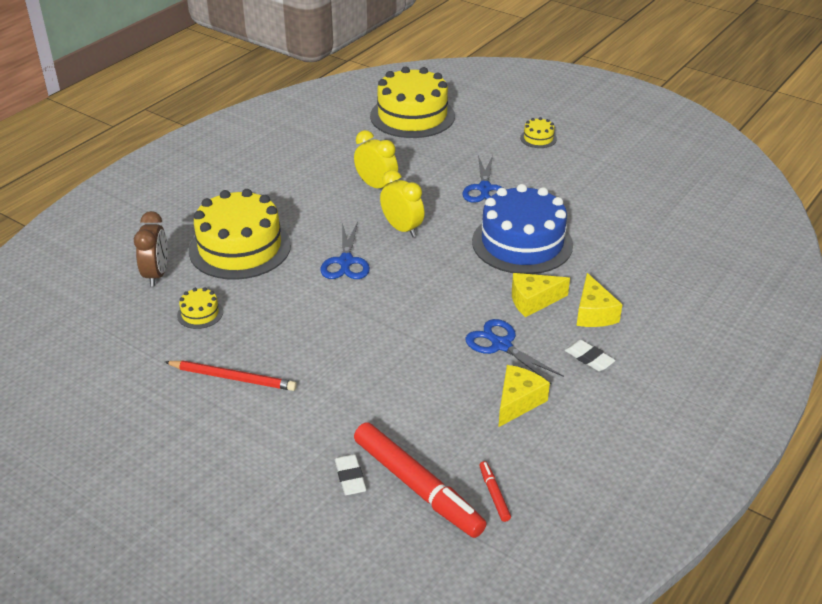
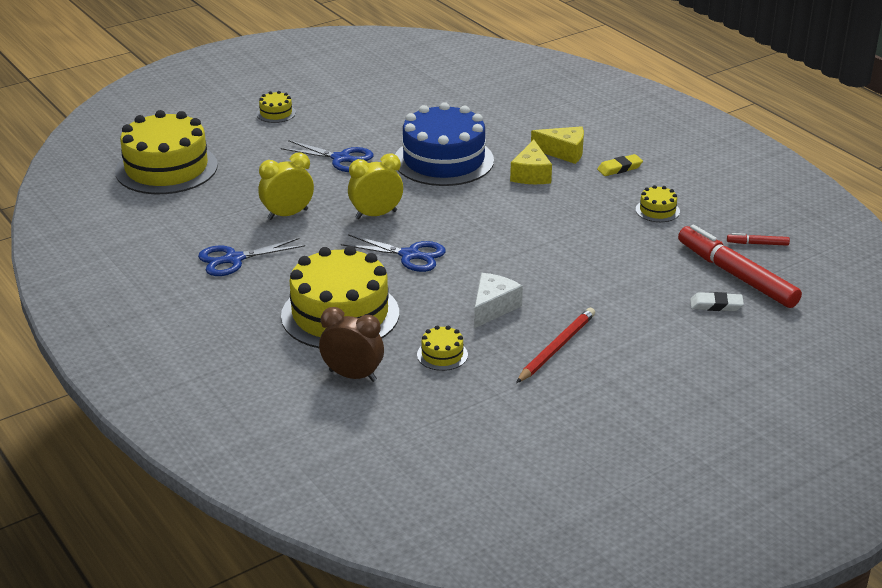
camera: 70 degrees left, 5 degrees down
red marker [354,422,486,538] -> red marker turned 105 degrees counterclockwise [678,225,802,308]
blue scissors [465,319,564,385] -> blue scissors moved to [198,238,305,276]
yellow cheese [498,365,550,427] -> yellow cake [636,185,680,222]
white eraser [565,340,616,371] -> yellow eraser [597,154,643,176]
none -> white cheese [474,273,523,328]

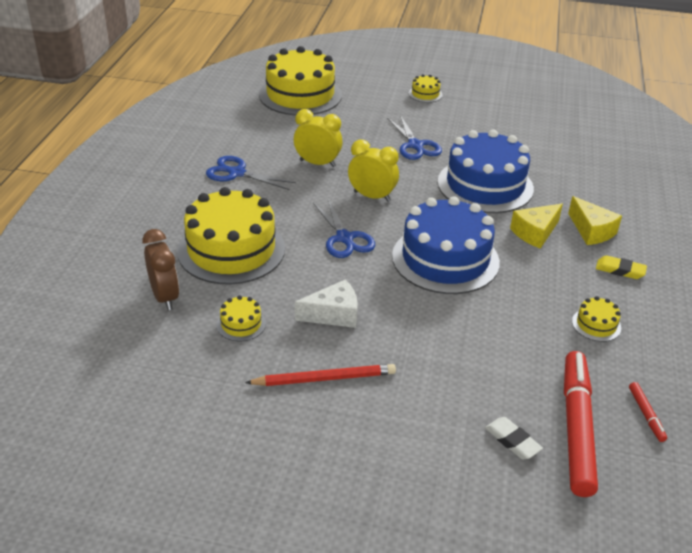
camera: 45 degrees right, 5 degrees up
red marker [727,233,790,246] -> red marker turned 150 degrees counterclockwise [629,382,667,442]
none -> blue cake [392,196,500,294]

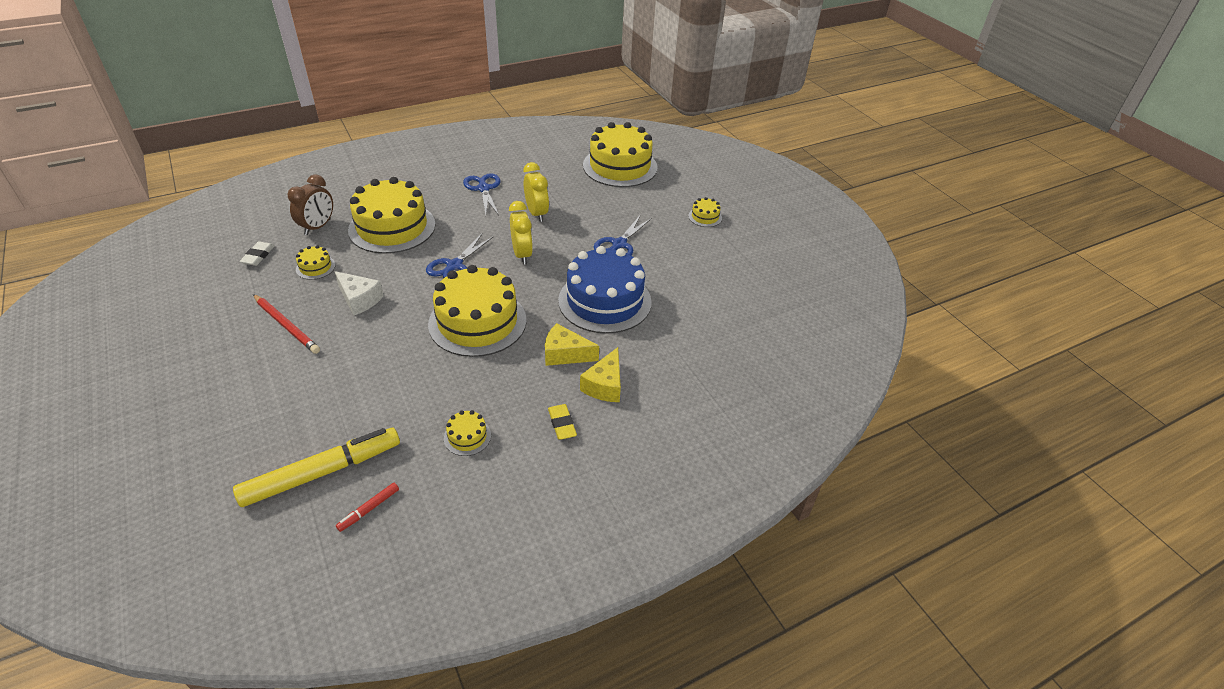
camera: 50 degrees right, 5 degrees up
blue cake [392,196,500,294] -> yellow cake [428,265,527,357]
white eraser [485,417,543,460] -> white eraser moved to [239,241,275,266]
red marker [564,351,598,497] -> yellow marker [233,428,400,507]

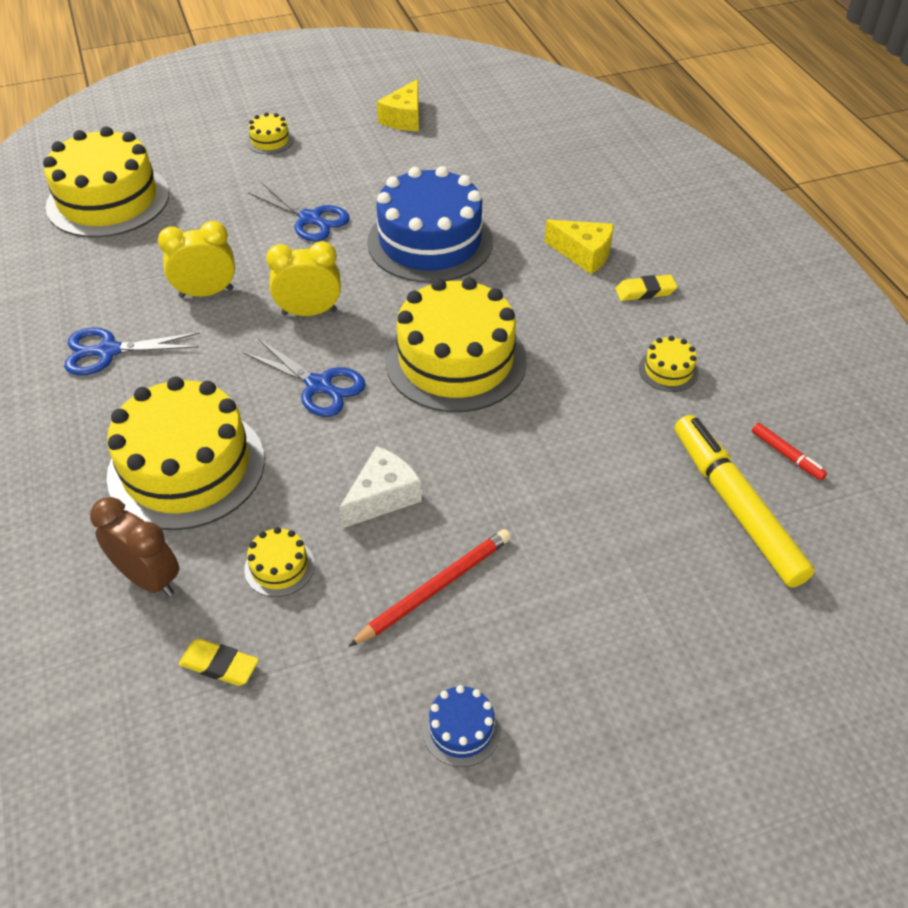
camera: 80 degrees left, 5 degrees up
white eraser [239,241,275,266] -> yellow eraser [179,639,259,686]
yellow cheese [545,323,599,366] -> yellow cheese moved to [377,79,419,131]
none -> blue cake [422,685,501,767]

